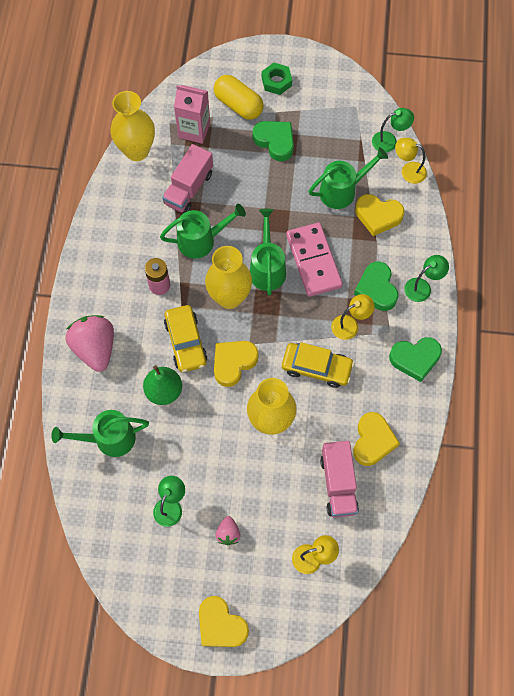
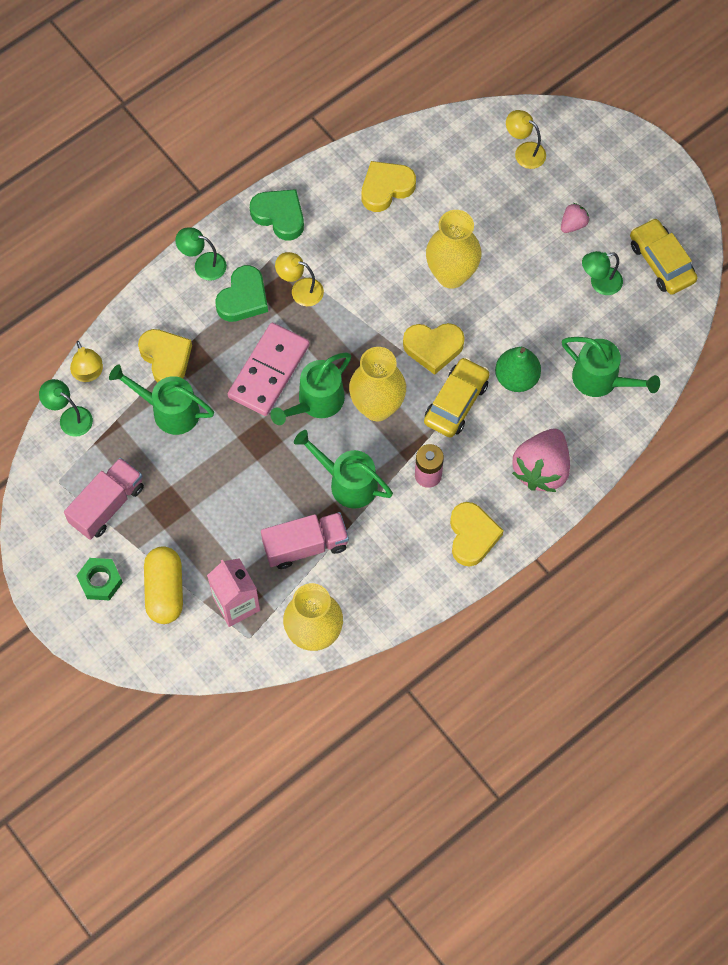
camera: 135 degrees left, 0 degrees up
yellow heart [199,596,249,647] -> yellow heart moved to [450,502,504,566]
green heart [253,121,294,161] -> none
yellow car [282,342,354,388] -> yellow car moved to [630,218,697,295]
pink truck [320,441,359,518] -> pink truck moved to [64,458,144,540]

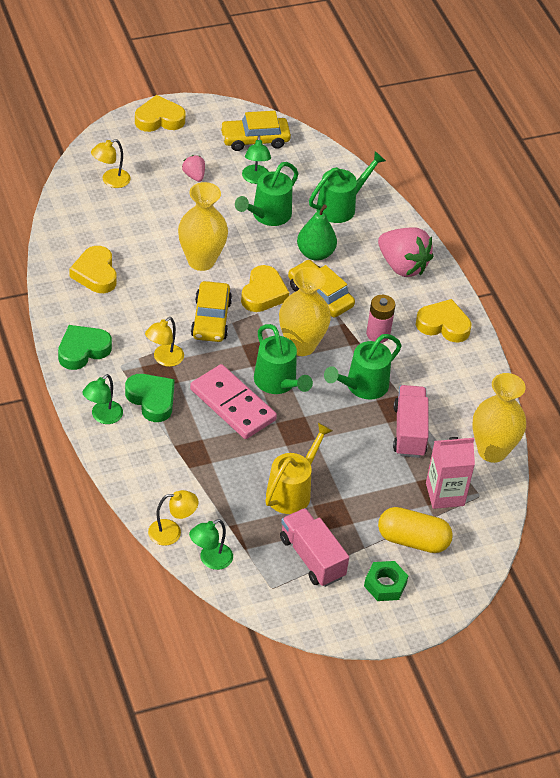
camera: 75 degrees left, 20 degrees down
green watering can [109,364,214,435] -> green watering can moved to [235,162,299,226]
yellow heart [138,329,192,383] -> yellow heart moved to [135,95,186,132]
none -> yellow car [191,281,232,342]
none -> yellow watering can [265,423,333,514]

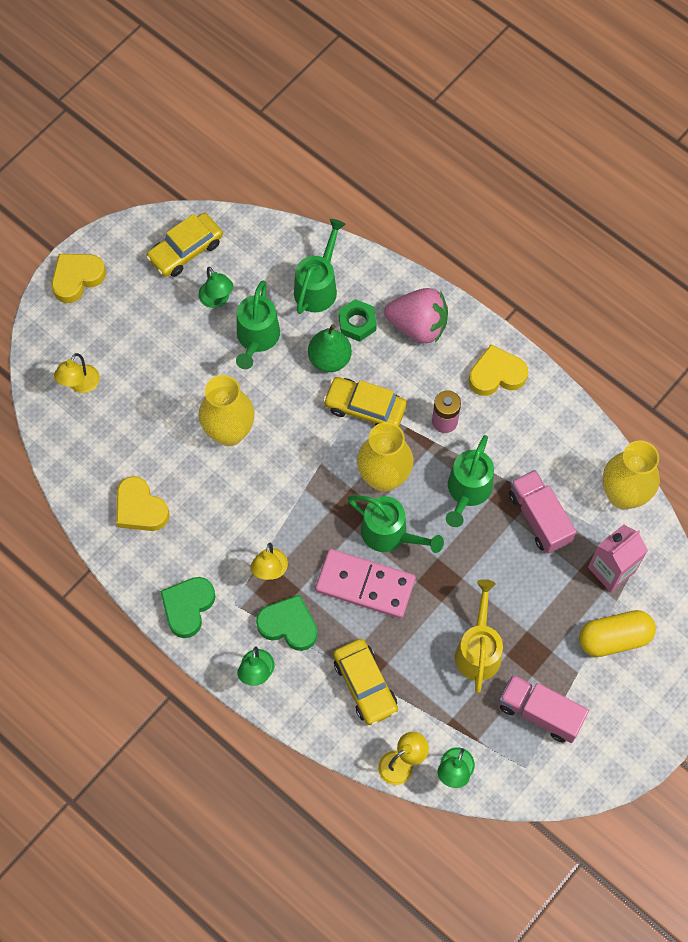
camera: 25 degrees left, 20 degrees up
pink strawberry [182,155,205,182] -> none
yellow car [191,281,232,342] -> yellow car moved to [333,639,398,725]
yellow heart [241,265,289,312] -> none
green nut [364,561,408,601] -> green nut moved to [339,299,377,342]

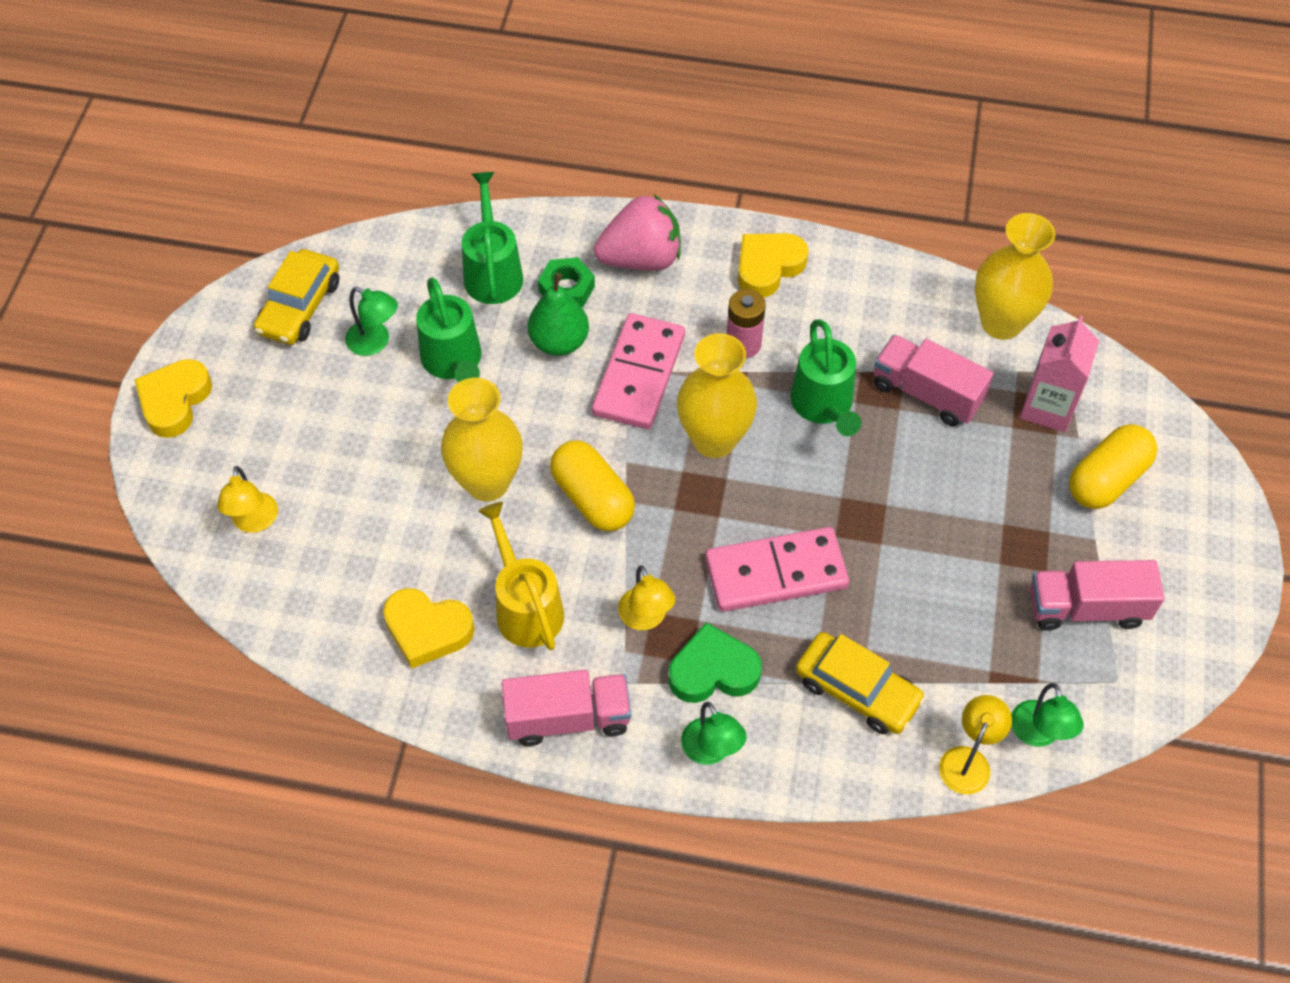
camera: 30 degrees left, 10 degrees down
green heart [160,577,215,638] -> pink truck [502,670,631,746]
yellow car [323,377,407,426] -> pink domino [592,313,685,429]
green watering can [348,495,444,553] -> none
yellow watering can [455,579,503,693] -> yellow watering can moved to [478,502,564,650]
none -> yellow capsule [550,441,635,531]

